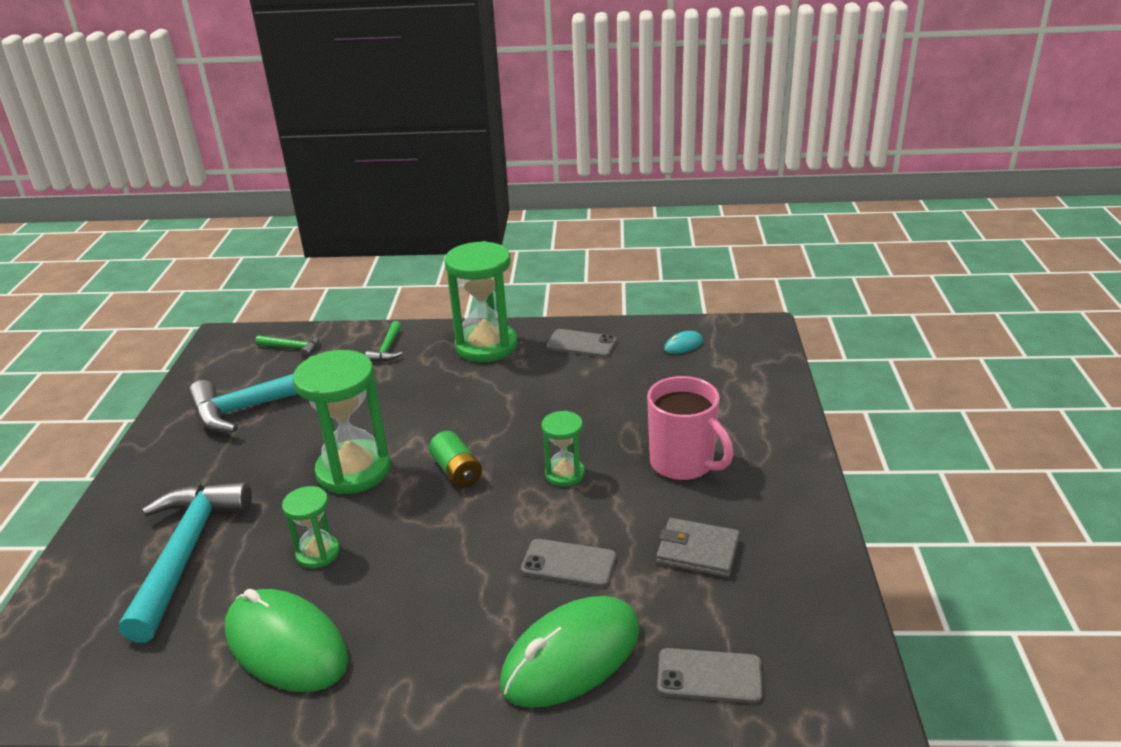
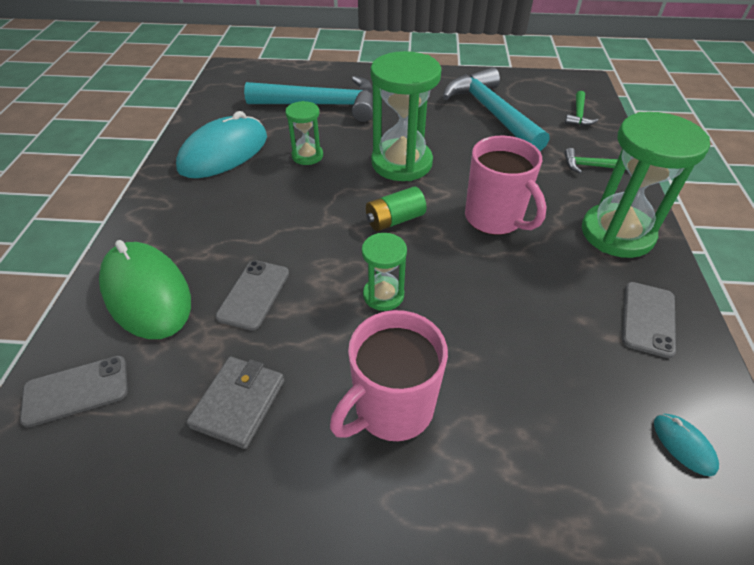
camera: 90 degrees right, 15 degrees up
green mouse [225,589,348,692] -> turquoise mouse [176,111,267,178]
grey phone [657,648,763,703] -> grey phone turned 60 degrees clockwise [20,356,128,428]
none -> pink mug [465,136,547,235]

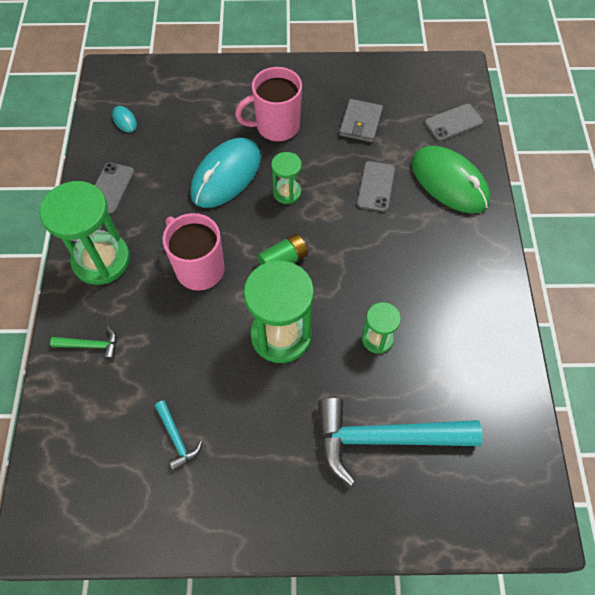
camera: 175 degrees right, 15 degrees up
turquoise mouse [176,111,267,178] -> turquoise mouse moved to [190,138,261,208]
pink mug [330,310,448,441] -> pink mug turned 150 degrees counterclockwise [235,67,302,142]
turquoise hammer [443,67,549,151] -> turquoise hammer [155,400,202,471], size x0.44
green hammer [565,91,598,126] -> none

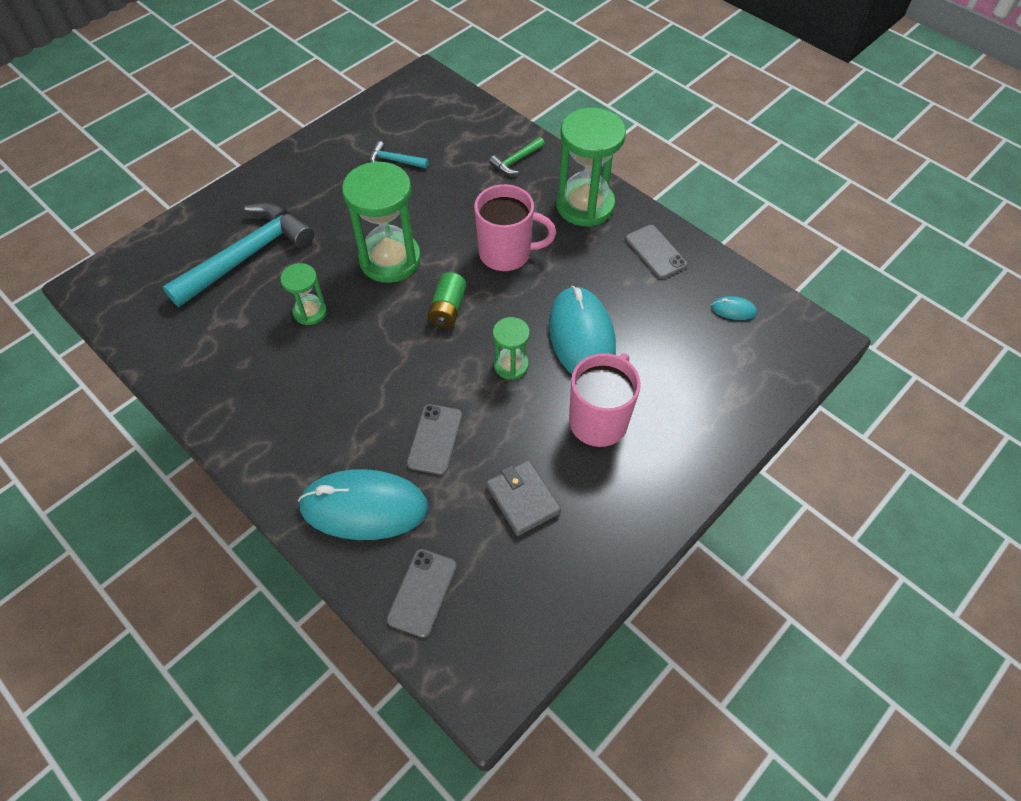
camera: 135 degrees right, 5 degrees down
grey phone [357,161,395,212] -> grey phone turned 45 degrees clockwise [407,404,462,475]
green mouse [412,146,490,213] -> turquoise mouse [298,469,429,540]

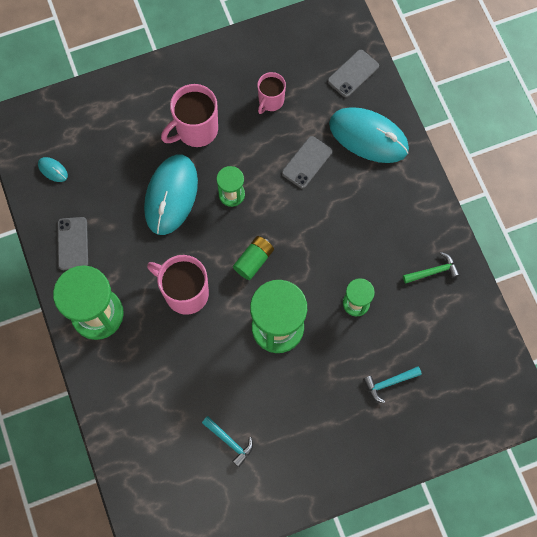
camera: 155 degrees left, 15 degrees up
turquoise hammer [162,203,314,307] -> turquoise hammer [363,366,422,403], size x0.44
grey wallet [486,460,561,536] -> pink mug [257,72,286,114]
green hammer [489,137,545,175] -> green hammer moved to [403,252,460,284]

